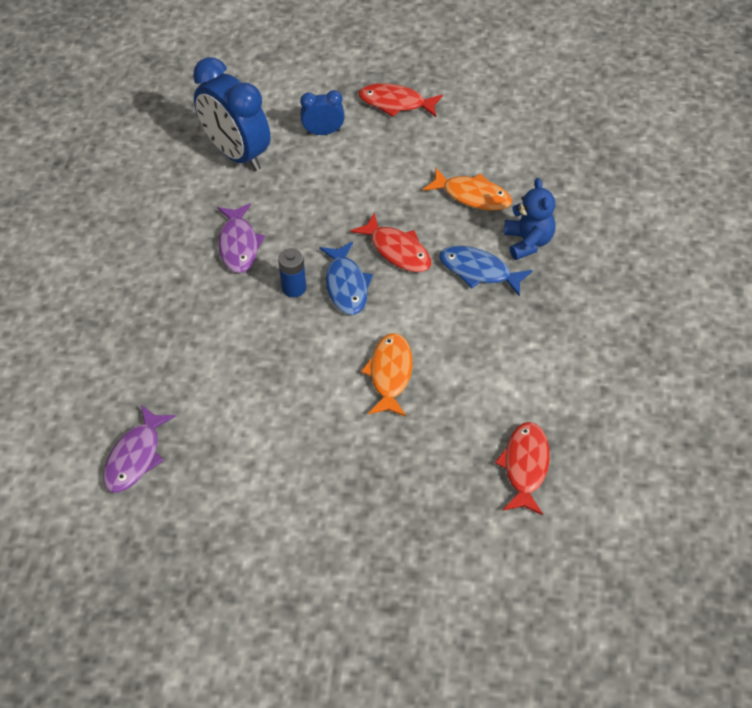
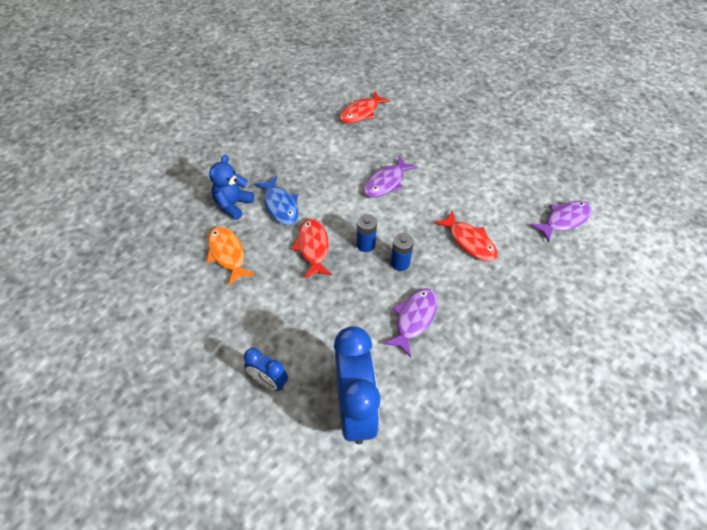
camera: 145 degrees left, 0 degrees up
blue fish [319,242,373,315] -> blue battery [357,214,377,252]
red fish [359,83,443,117] -> red fish moved to [434,210,498,261]
orange fish [361,333,413,417] -> purple fish [363,156,418,197]

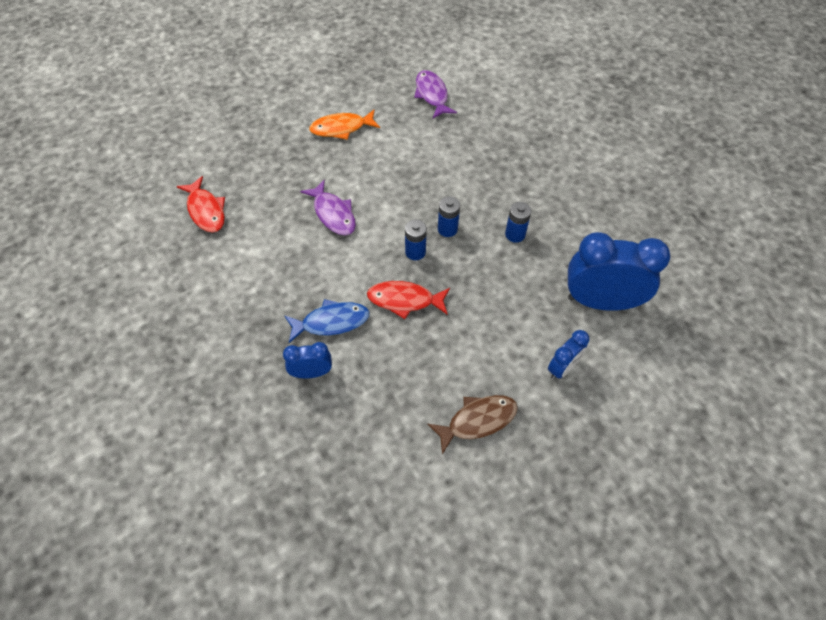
camera: 75 degrees left, 5 degrees up
orange fish [207,226,255,286] -> orange fish moved to [309,109,380,140]
blue teddy bear [209,155,254,220] -> blue clock [283,342,332,378]
purple fish [383,288,438,358] -> blue battery [505,202,531,243]
red fish [434,210,498,261] -> none
none -> brown fish [427,395,518,454]

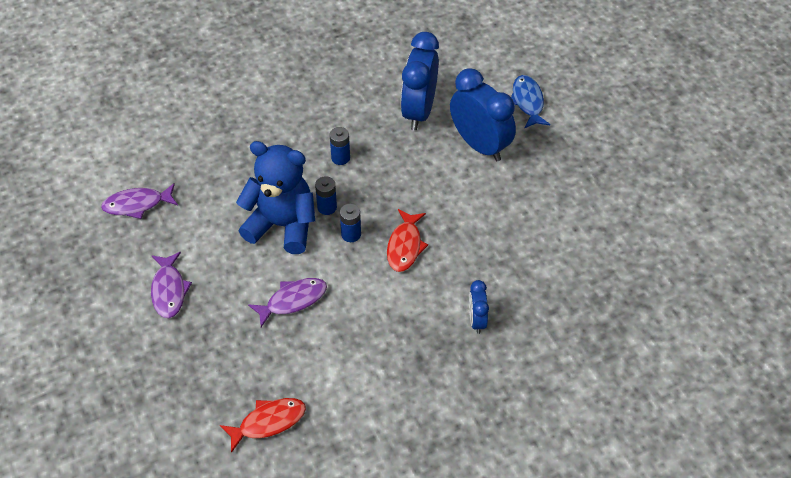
camera: 85 degrees left, 5 degrees down
blue fish [284,299,370,343] -> blue fish moved to [511,75,550,128]
orange fish [309,109,380,140] -> purple fish [151,252,192,318]
brown fish [427,395,518,454] -> none
blue clock [548,330,589,380] -> blue clock [450,68,516,161], size x1.98
none -> blue teddy bear [236,141,315,254]

